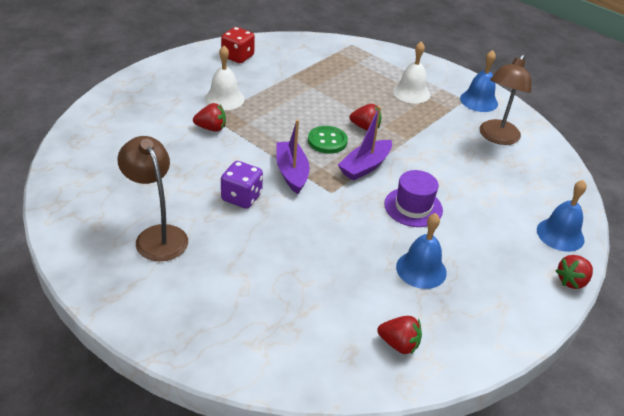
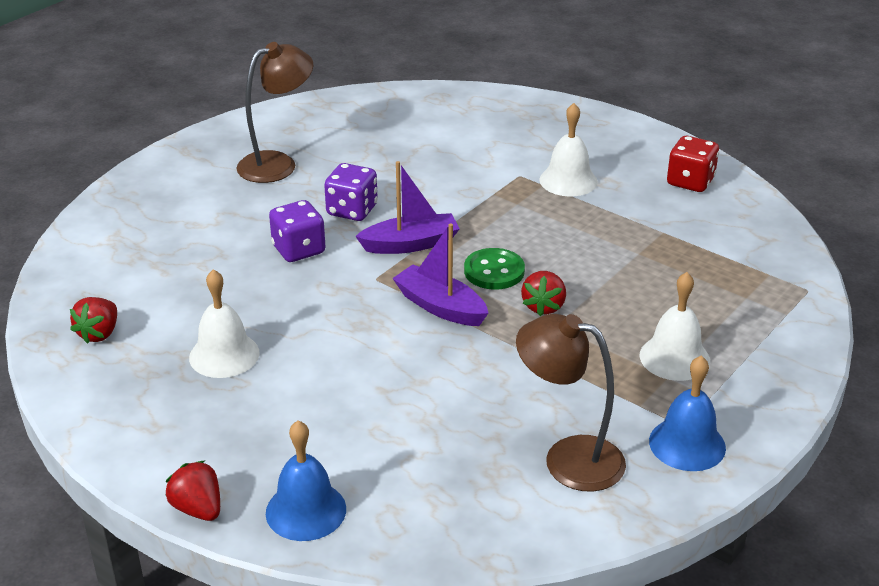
camera: 90 degrees right, 5 degrees down
red strawberry [193,103,226,132] -> none
purple hat [384,170,443,227] -> none
blue bell [396,213,447,289] -> white bell [189,269,260,378]
none -> purple dice [269,200,326,262]

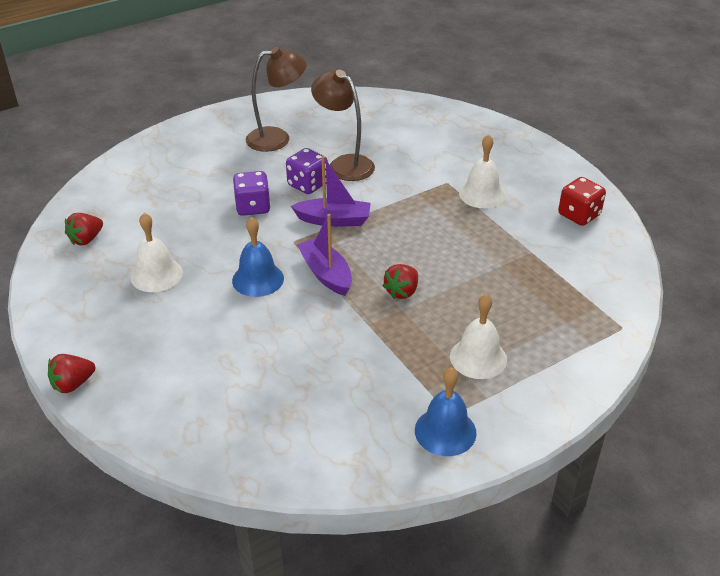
camera: 20 degrees right, 5 degrees up
red strawberry [165,461,220,521] -> red strawberry turned 105 degrees counterclockwise [48,354,95,393]
blue bell [266,420,346,541] -> blue bell moved to [232,217,284,297]
green button [464,248,525,290] -> none
brown lamp [516,314,626,492] -> brown lamp moved to [311,70,375,181]

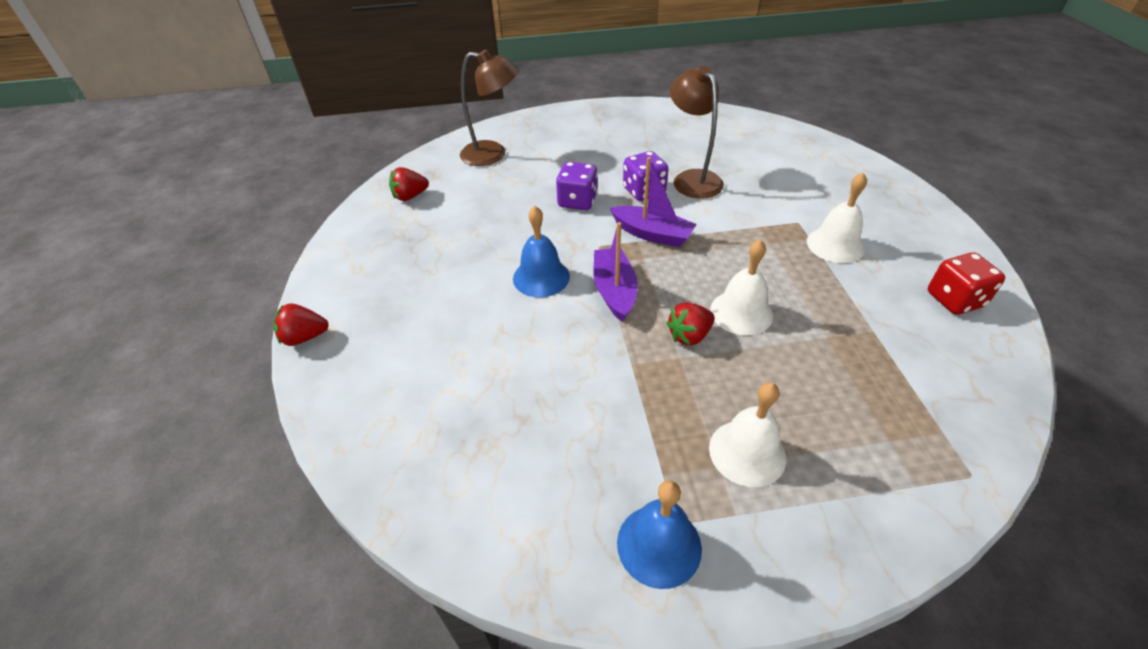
camera: 25 degrees right, 5 degrees up
white bell [131,213,183,292] -> white bell moved to [710,239,773,335]
brown lamp [246,47,307,152] -> brown lamp moved to [460,50,519,166]

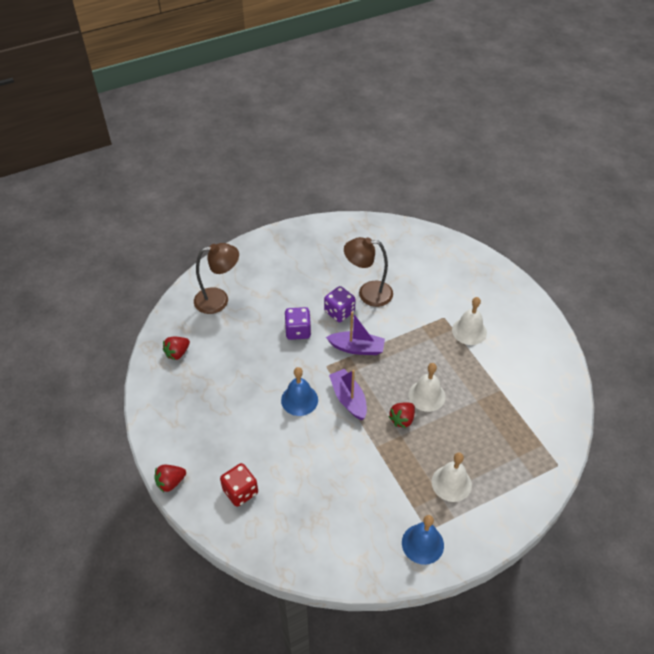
camera: 20 degrees left, 5 degrees up
brown lamp [670,66,724,198] -> brown lamp turned 45 degrees counterclockwise [344,237,393,307]
red dice [928,252,1005,315] -> red dice moved to [220,463,258,507]

